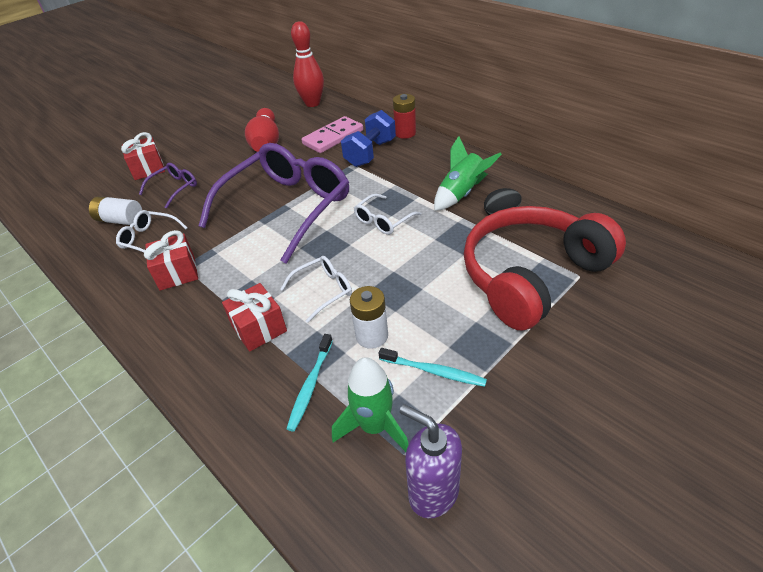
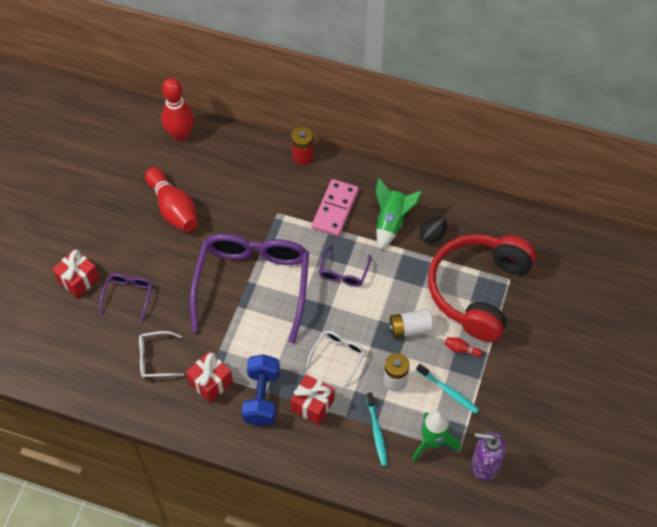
camera: 30 degrees left, 15 degrees up
white battery [89,196,142,225] -> white battery moved to [388,309,434,338]
pink domino [302,116,363,153] -> pink domino moved to [312,179,359,237]
blue dumbbell [341,110,396,167] -> blue dumbbell moved to [242,354,280,426]
white glasses [354,194,422,235] -> purple glasses [319,245,371,287]
turquoise toothbrush [379,348,487,387] -> turquoise toothbrush turned 45 degrees clockwise [417,364,479,414]
none -> red bowling pin [445,337,483,357]

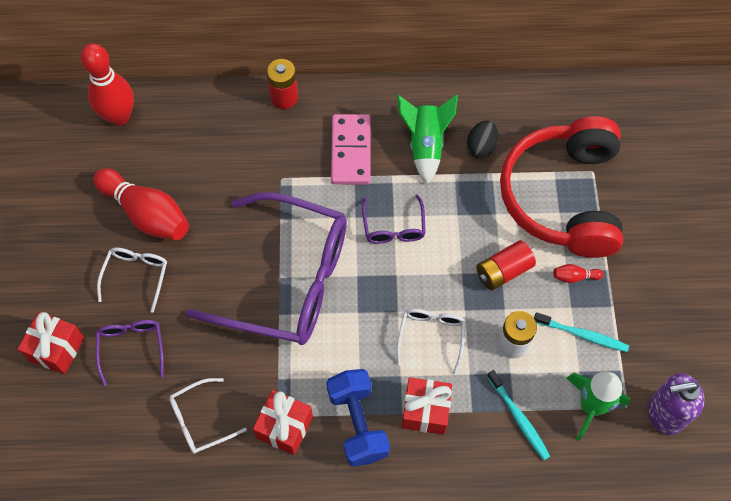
camera: 20 degrees left, 5 degrees up
purple glasses [190,234,309,343] -> purple glasses turned 120 degrees clockwise [186,192,347,345]
white battery [388,309,434,338] -> red battery [476,240,536,291]
none -> white glasses [97,247,167,313]

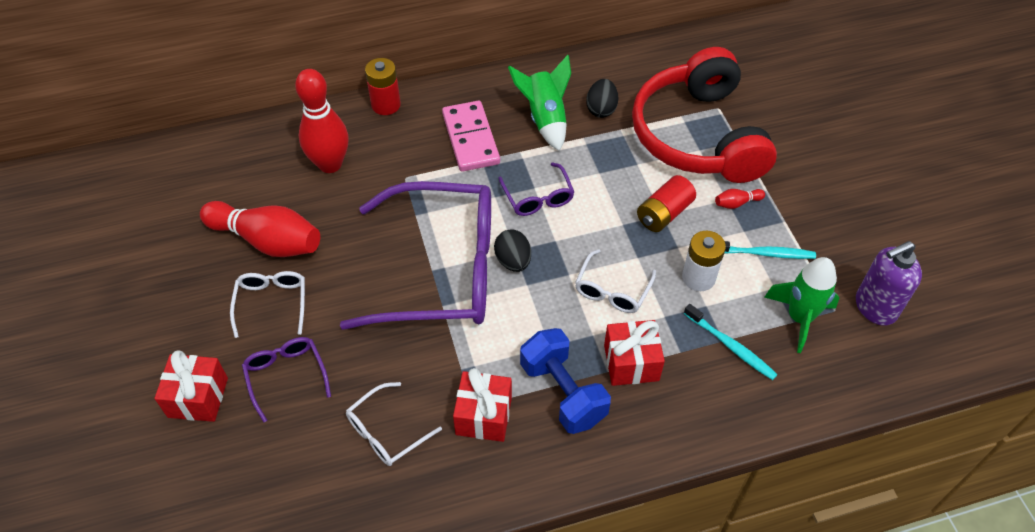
camera: 15 degrees left, 10 degrees down
red bowling pin [80,44,134,126] -> red bowling pin moved to [295,69,349,173]
white glasses [397,309,466,375] -> white glasses turned 150 degrees counterclockwise [575,249,656,313]
none -> black egg [494,230,531,272]

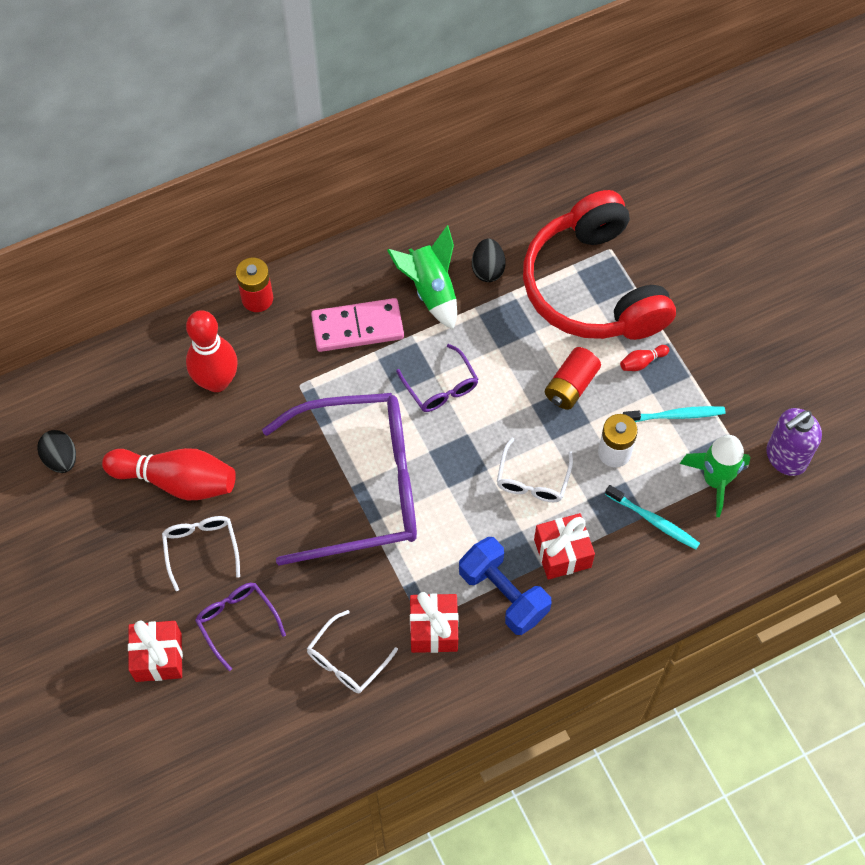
camera: 10 degrees left, 10 degrees up
pink domino [442,101,500,172] -> pink domino turned 75 degrees counterclockwise [311,298,404,352]
black egg [494,230,531,272] -> black egg moved to [37,430,76,473]

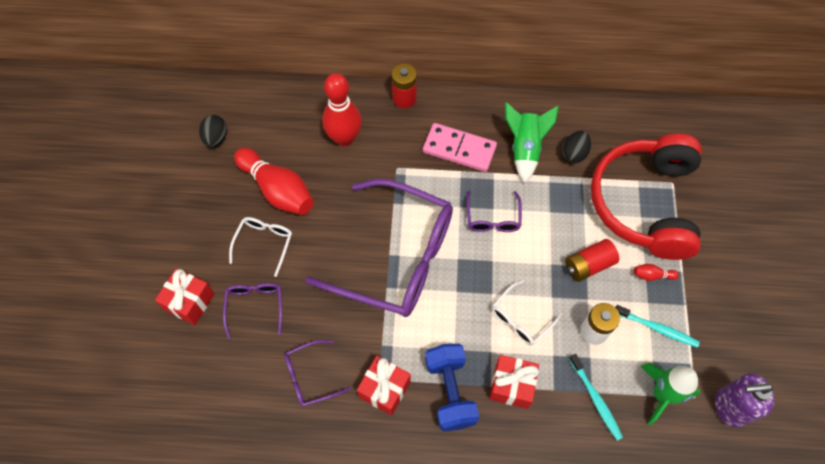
camera: 30 degrees right, 0 degrees up
white glasses [307,610,398,693] -> purple glasses [284,340,351,407]

